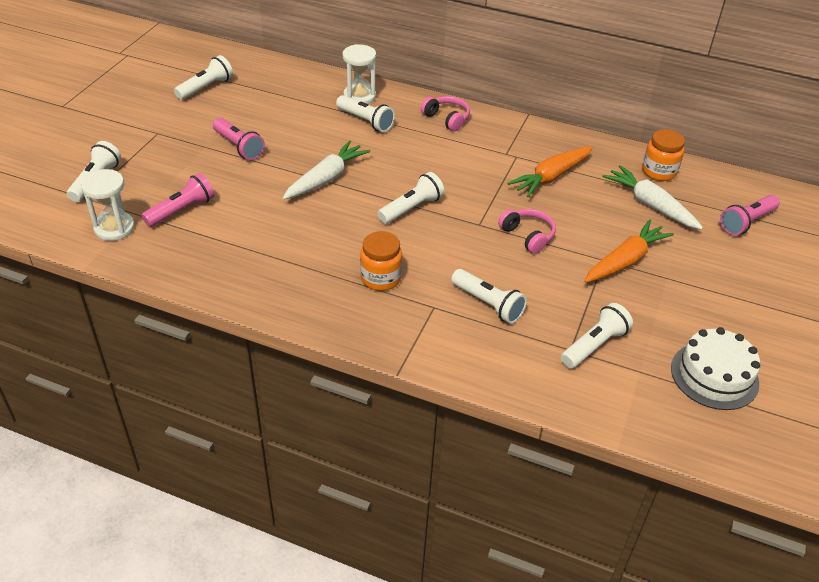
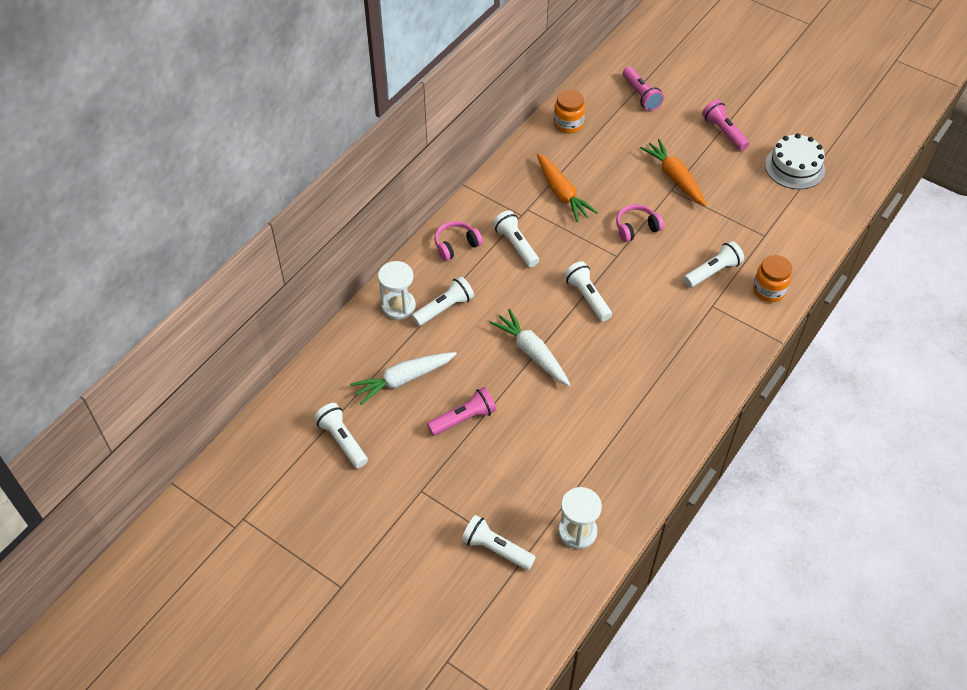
camera: 75 degrees left, 10 degrees up
pink flashlight [142,173,215,227] -> pink flashlight moved to [702,100,750,151]
orange jar [360,231,402,291] -> orange jar moved to [753,255,792,302]
white flashlight [561,303,633,369] -> white flashlight moved to [493,210,539,267]
white carrot [602,165,703,230] -> white carrot moved to [350,352,457,405]

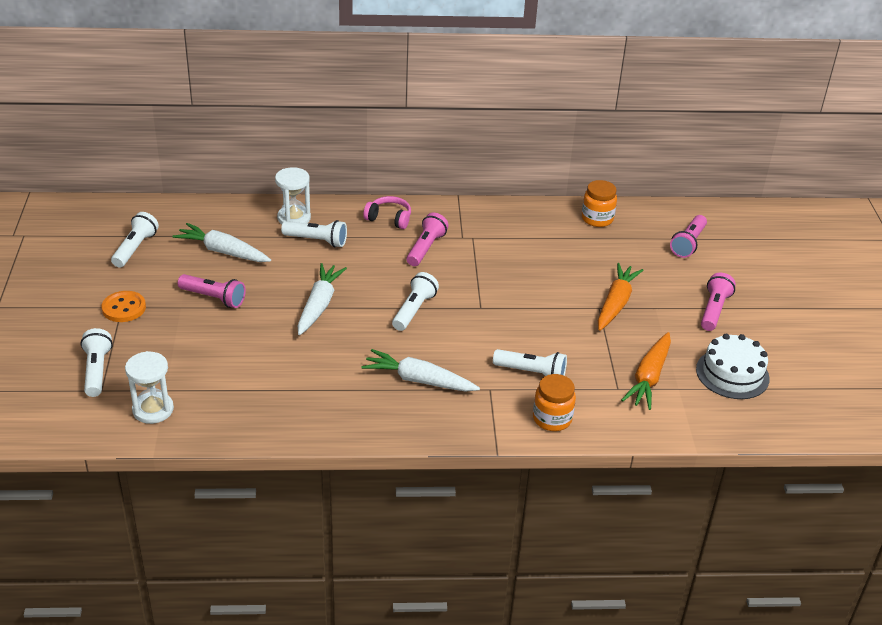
camera: 50 degrees right, 15 degrees down
white flashlight [493,210,539,267] -> pink flashlight [406,213,449,266]
orange carrot [537,153,598,222] -> orange carrot moved to [621,332,671,410]
pink headphones [616,204,664,242] -> none
none -> orange button [102,291,146,322]
none -> white carrot [361,349,480,392]

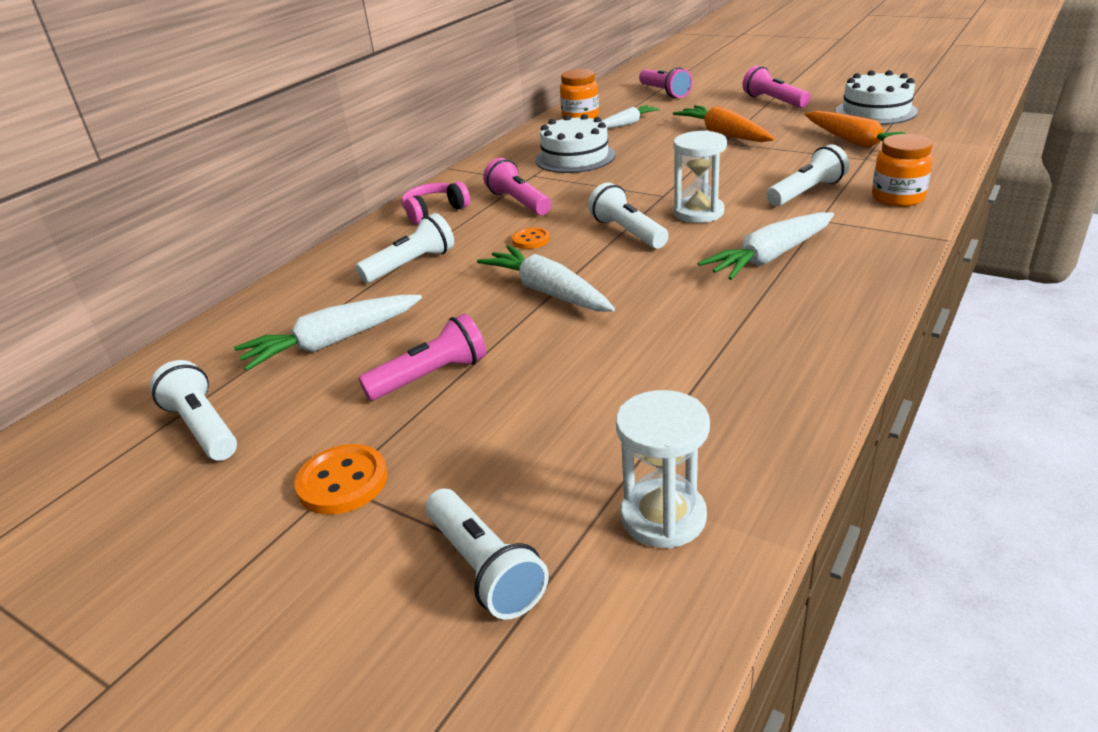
camera: 50 degrees left, 5 degrees down
white flashlight [81,328,113,397] -> white flashlight turned 150 degrees counterclockwise [425,489,549,620]
white hourglass [275,167,311,224] -> white hourglass moved to [673,130,727,223]
none -> orange button [512,228,550,249]
none -> white cake [535,114,615,173]
none -> white carrot [602,105,660,128]

